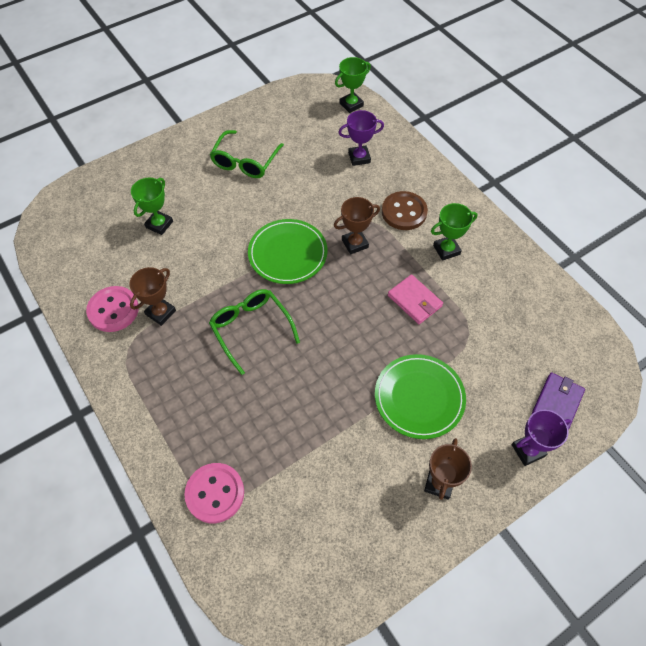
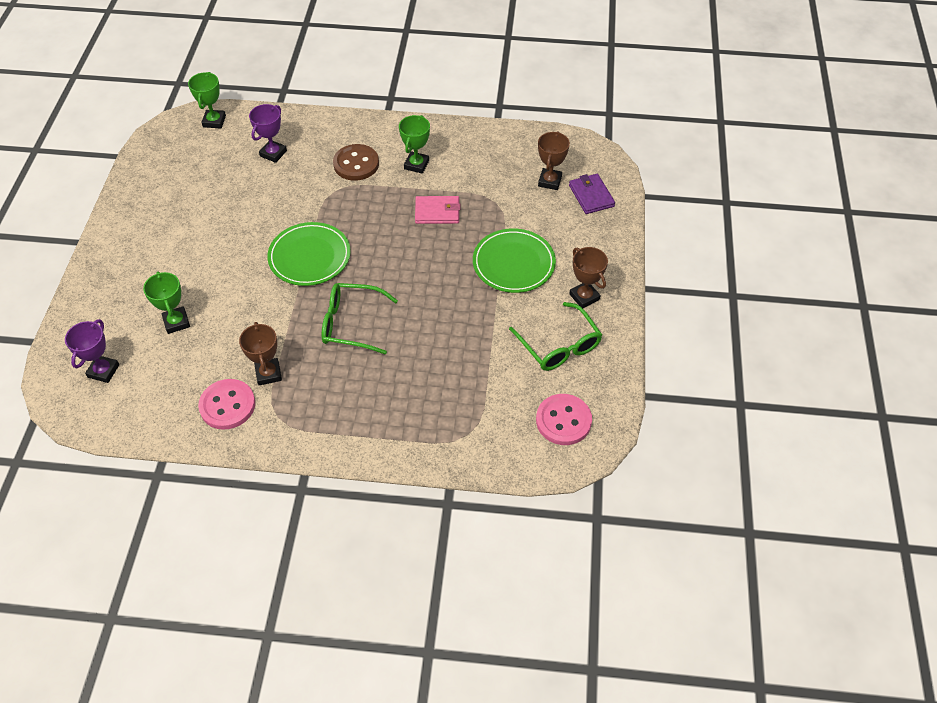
camera: 50 degrees left, 5 degrees down
pink button [184,463,244,523] -> pink button moved to [536,394,592,445]
green glasses [210,130,284,178] -> green glasses moved to [509,302,602,371]
brown trophy [334,197,380,254] -> brown trophy moved to [538,131,570,190]
purple trophy [511,410,571,466] -> purple trophy moved to [65,319,119,383]

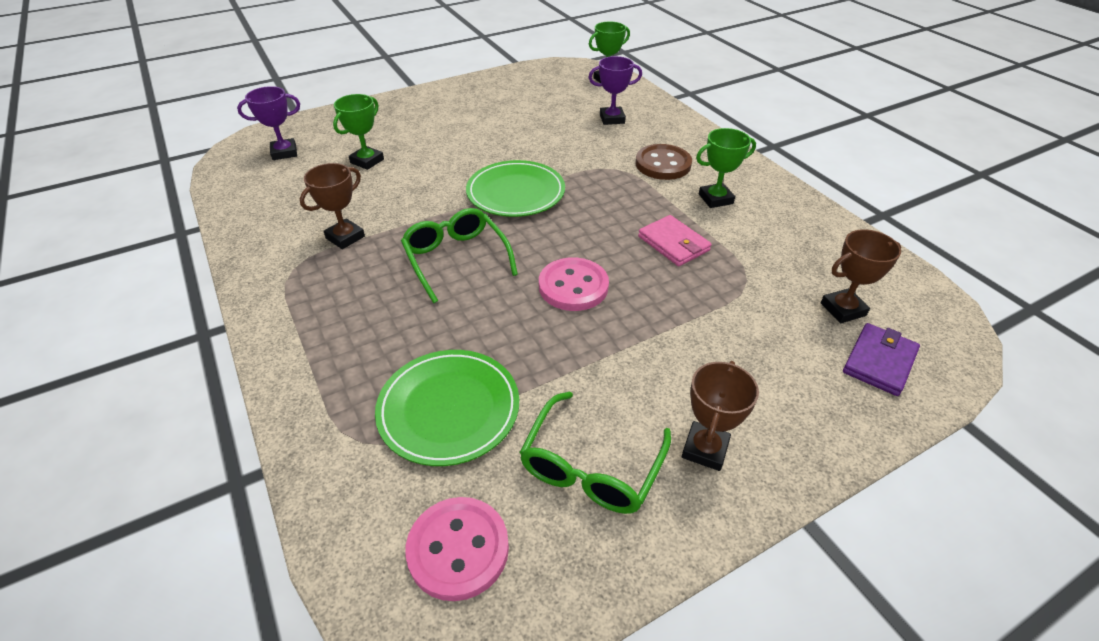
camera: 55 degrees right, 10 degrees down
pink button [198,379,255,430] -> pink button moved to [539,257,609,311]
green plate [473,228,556,293] -> green plate moved to [375,350,519,466]

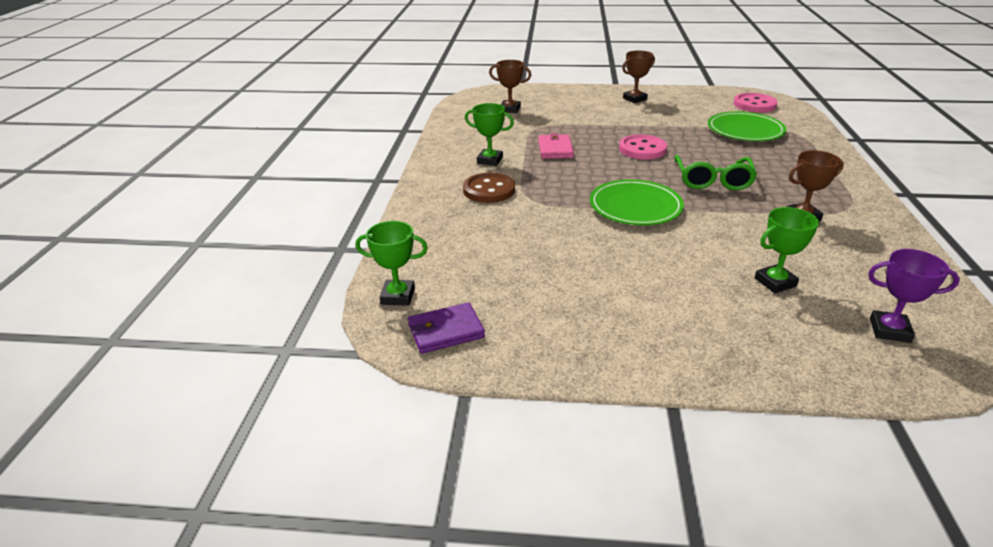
camera: 145 degrees left, 10 degrees down
green glasses [519,391,671,514] -> none
purple trophy [588,56,642,125] -> none
purple wallet [843,323,920,396] -> purple wallet moved to [408,303,485,354]

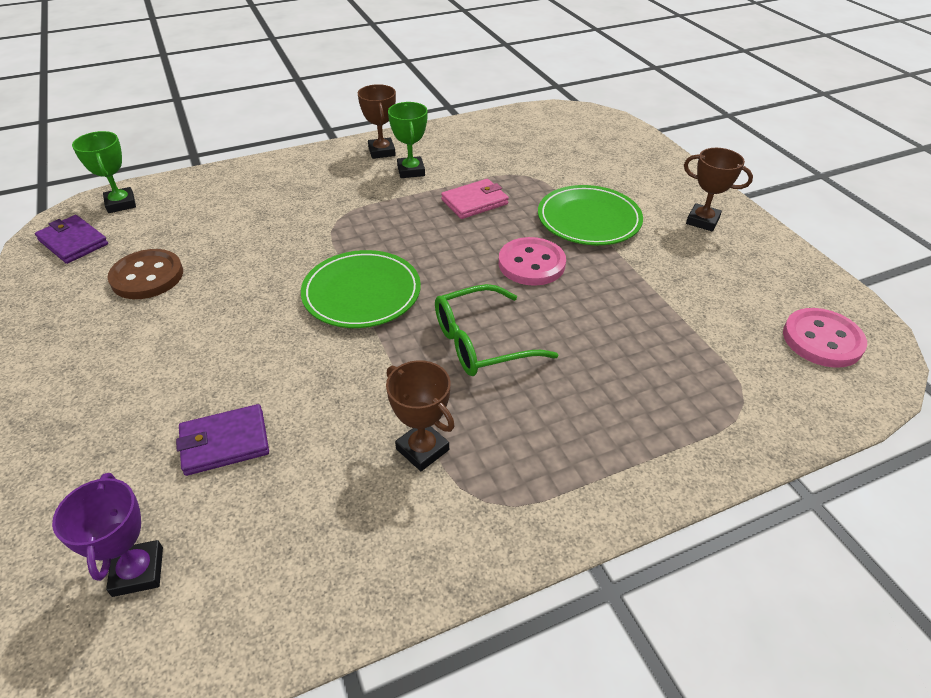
camera: 60 degrees right, 10 degrees up
brown button [463,173,515,203] -> brown button moved to [108,249,183,299]
brown trophy [489,60,531,113] -> brown trophy moved to [358,84,396,159]
green plate [708,111,787,141] -> green plate moved to [538,185,643,245]
green trophy [755,207,819,293] -> purple wallet [176,404,269,476]

